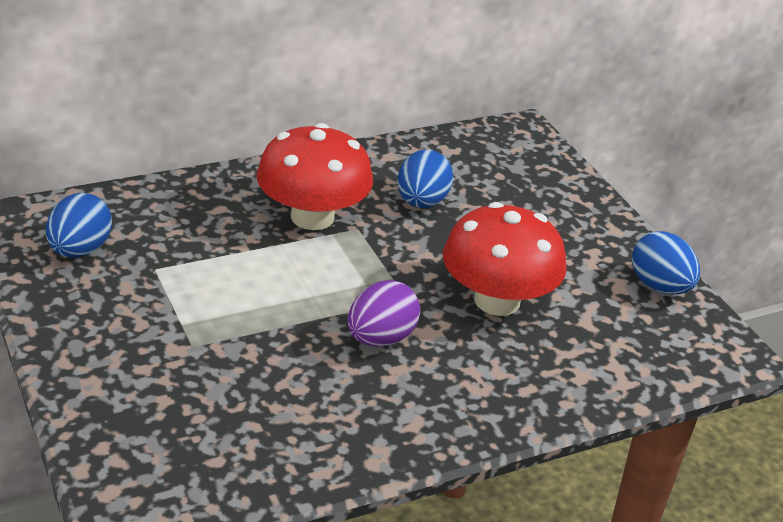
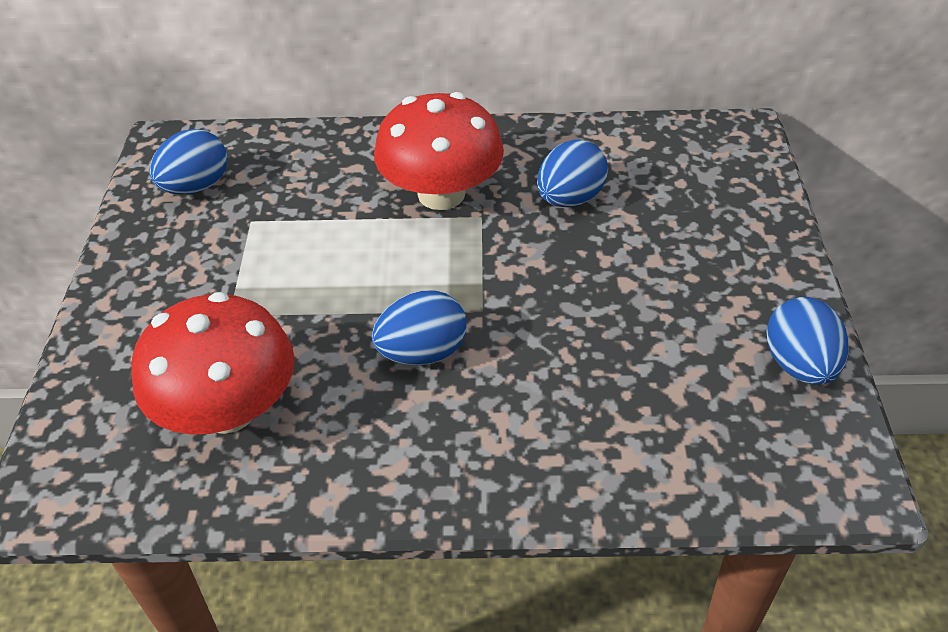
camera: 30 degrees right, 10 degrees up
purple egg [348,280,420,347] -> blue egg [372,291,467,365]
red mushroom [443,202,567,316] -> red mushroom moved to [131,292,295,435]

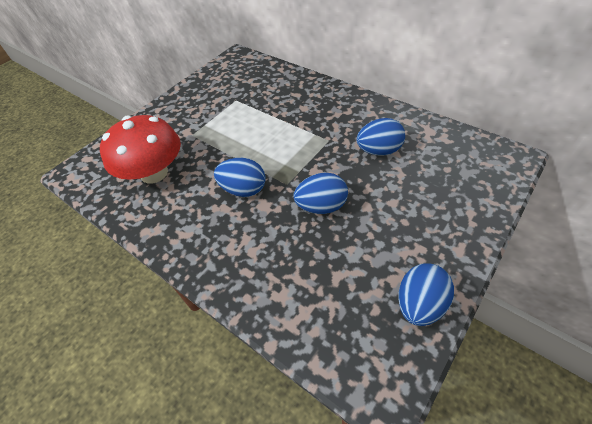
camera: 40 degrees right, 5 degrees up
blue egg [149,129,228,195] -> blue egg moved to [294,173,348,214]
red mushroom [374,92,504,210] -> none

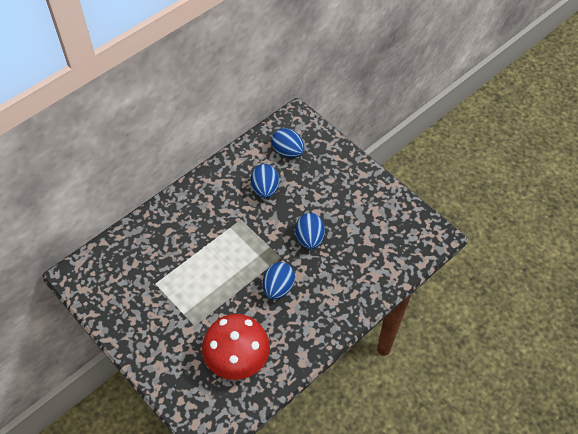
camera: 85 degrees left, 5 degrees up
blue egg [399,263,454,326] -> blue egg moved to [271,128,305,158]

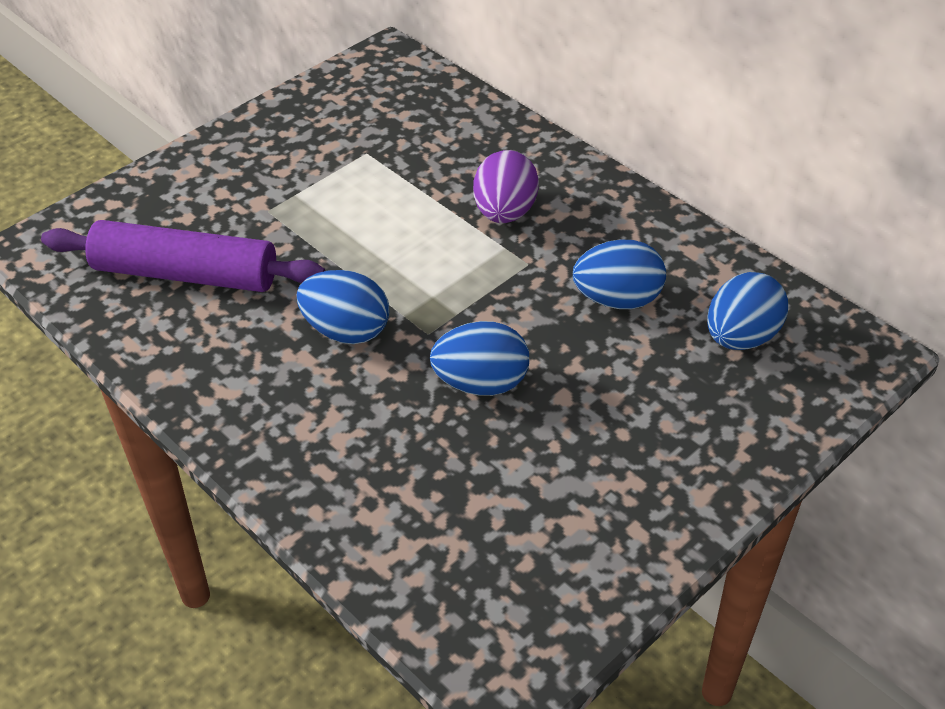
camera: 90 degrees right, 10 degrees down
red mushroom [202,314,270,380] -> purple rolling pin [41,220,325,292]
none -> purple egg [473,150,539,223]

